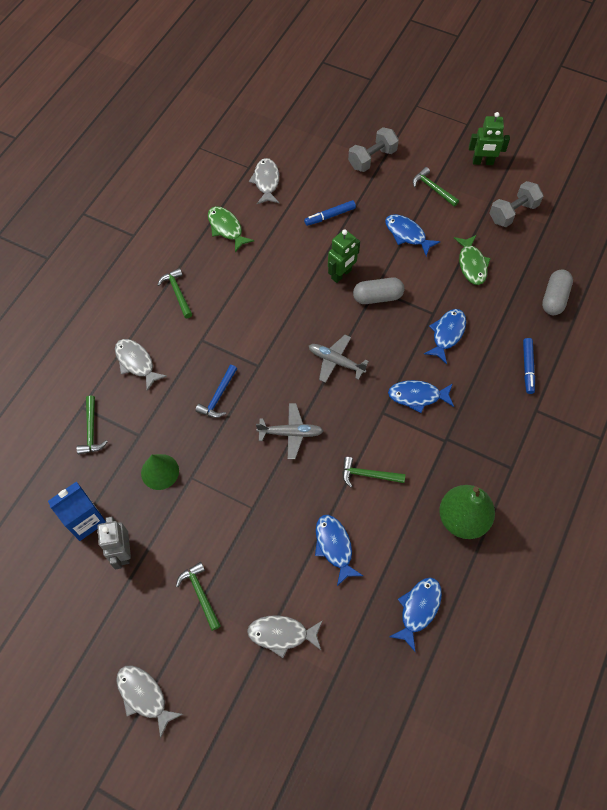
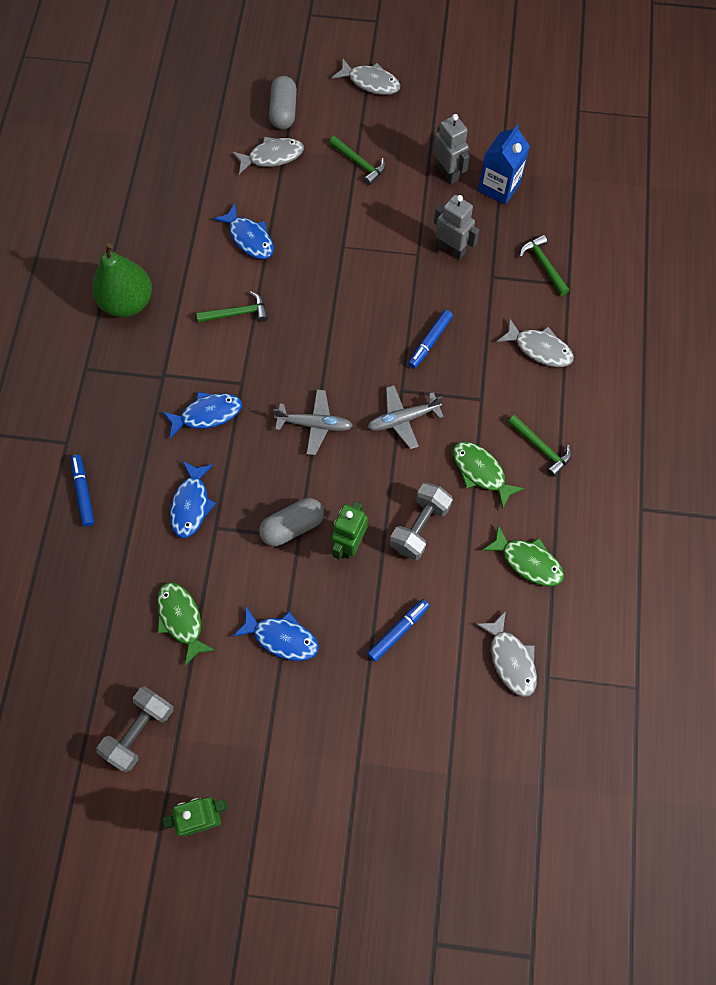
camera: 160 degrees right, 5 degrees up
green cone [141,454,179,490] -> grey robot [434,195,479,260]
blue hammer [195,365,237,418] -> blue marker [408,310,453,369]
grey plane [256,403,323,459] -> grey plane moved to [367,385,444,449]
grey dumbbell [348,127,399,172] -> grey dumbbell moved to [390,482,453,560]
blue fish [389,578,442,651] -> none
green hammer [413,167,459,206] -> none
grey capsule [542,270,573,315] -> grey capsule moved to [269,76,297,129]
none -> green fish [453,442,525,509]

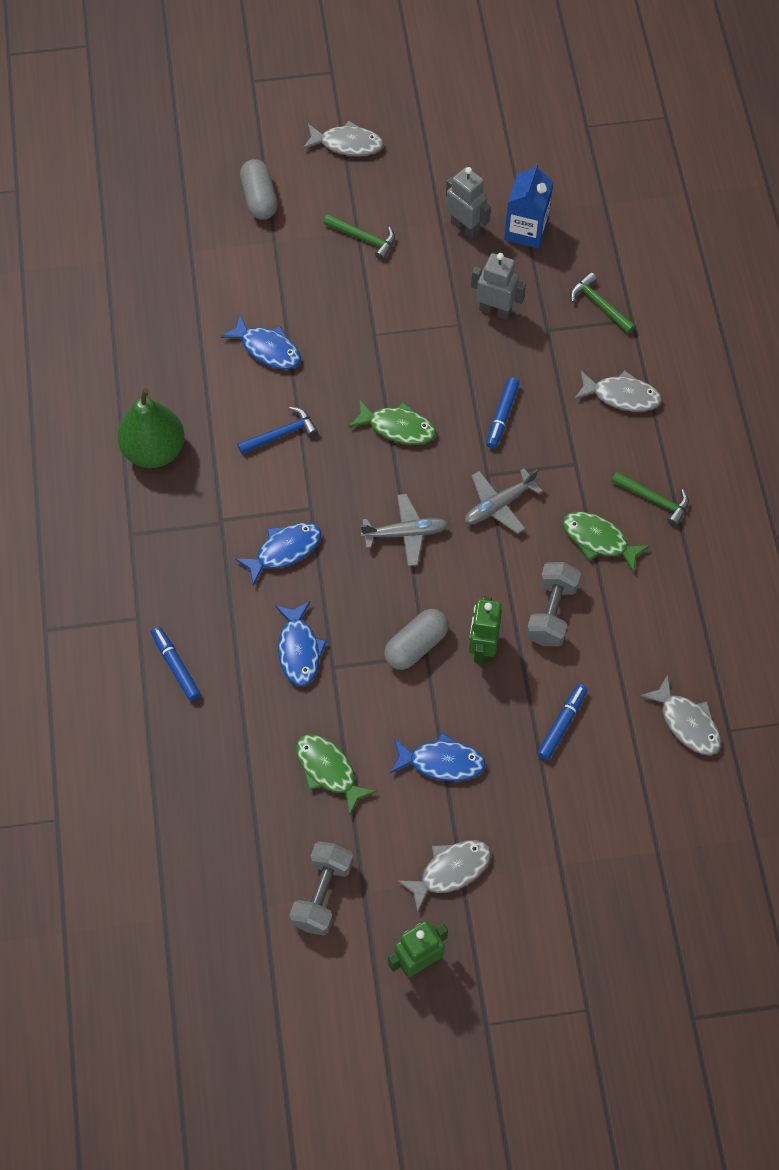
camera: 15 degrees left, 5 degrees down
green hammer [196,292,268,323] -> blue hammer [237,407,318,454]
grey fish [232,137,304,174] -> grey fish moved to [397,840,491,912]
green fish [482,524,564,586] -> green fish moved to [348,399,436,445]

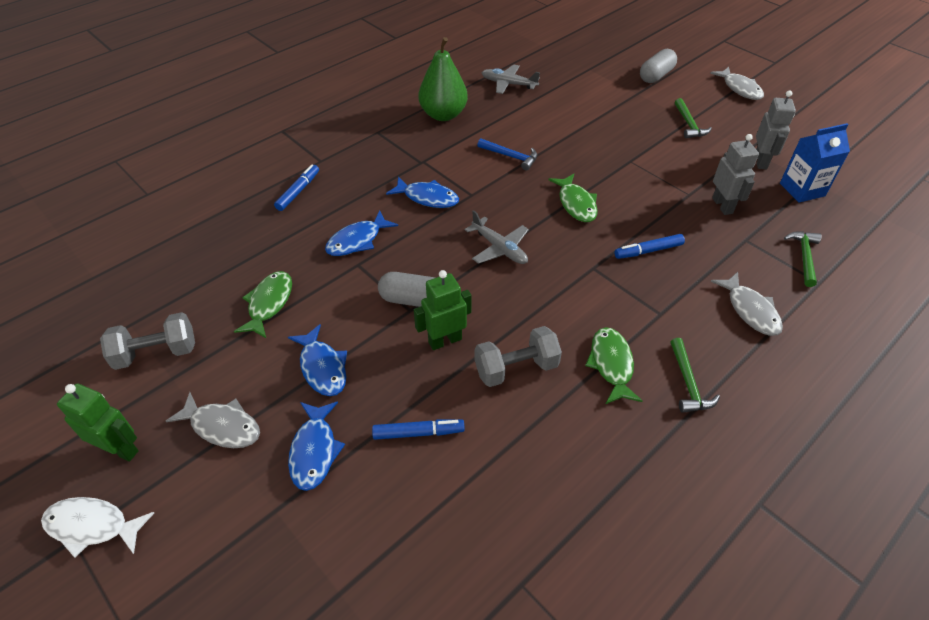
camera: 55 degrees right, 15 degrees down
blue fish [221,315,301,369] -> blue fish moved to [288,401,345,491]
grey plane [465,468,543,534] -> grey plane moved to [482,64,540,94]
grey fish [640,675,721,755] -> none
none -> white fish [41,497,154,557]

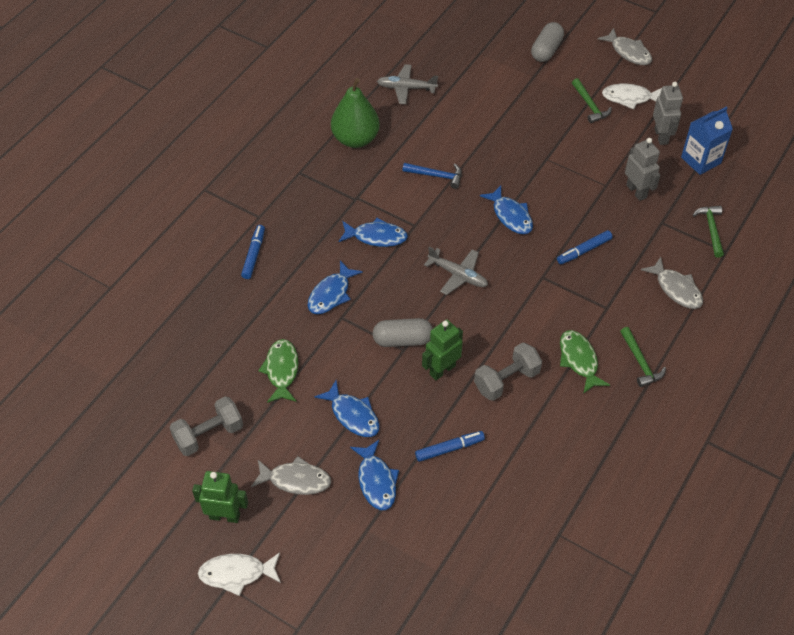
camera: 15 degrees left, 5 degrees up
green fish [548,174,598,222] -> blue fish [480,185,533,234]
none -> white fish [602,84,662,110]

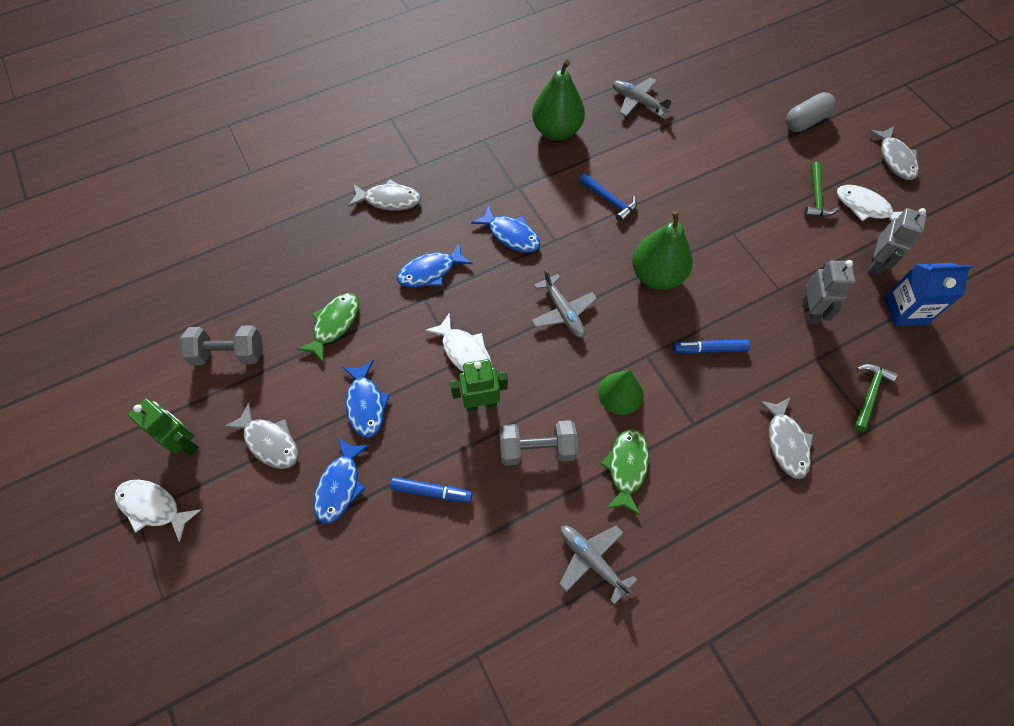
camera: 30 degrees right, 10 degrees up
blue marker [241,225,265,279] -> grey fish [348,179,421,211]
grey capsule [373,318,433,347] -> white fish [425,313,492,372]
blue fish [480,185,533,234] -> green pear [632,210,693,290]
green hammer [620,327,666,387] -> none
none -> grey plane [559,525,637,604]
none -> green cone [598,370,644,415]

